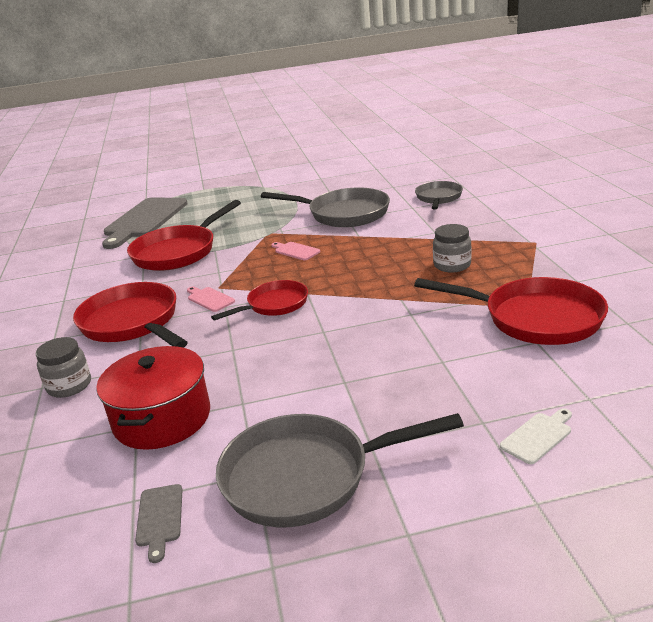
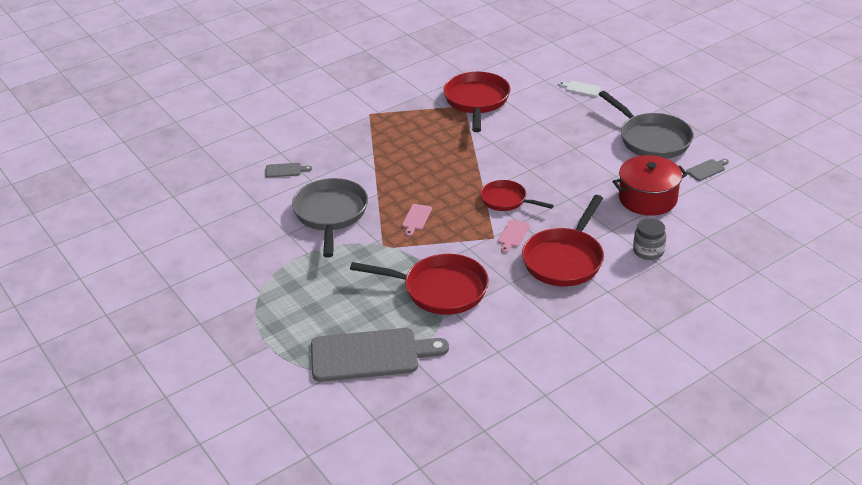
camera: 115 degrees left, 10 degrees up
grey pan [415,181,463,210] -> grey cutting board [265,163,312,178]
grey jar [433,224,472,272] -> none

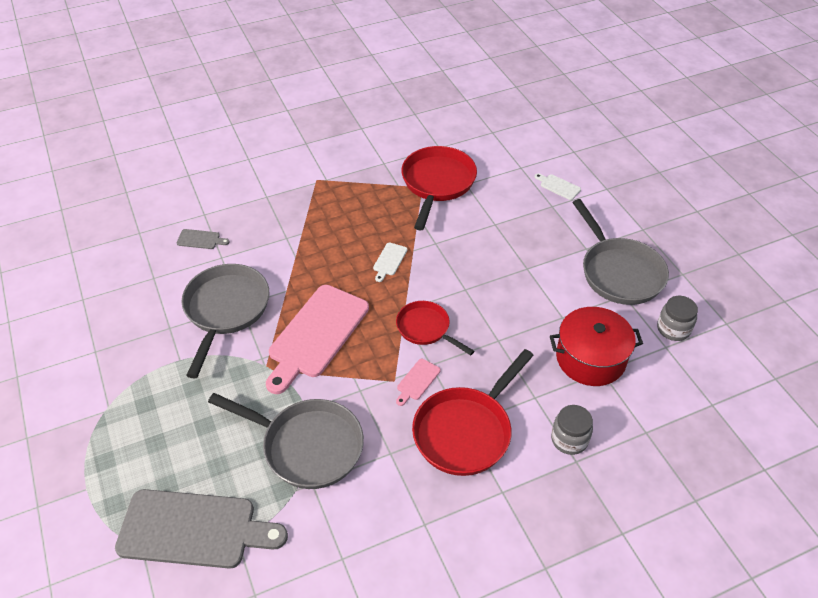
camera: 10 degrees right, 10 degrees up
red pan [350,254,489,315] -> grey pan [208,393,364,489]
pink cutting board [402,204,432,236] -> pink cutting board [266,285,369,394], size x2.43
grey cutting board [686,159,729,181] -> grey jar [657,296,698,341]
none -> white cutting board [373,242,407,282]

